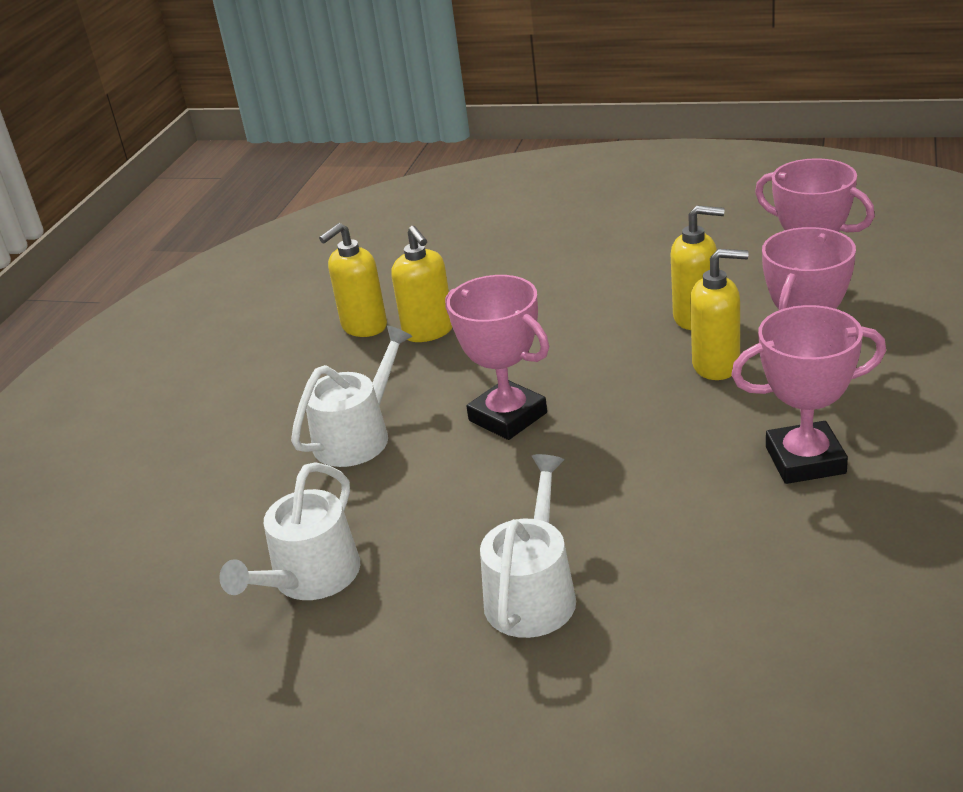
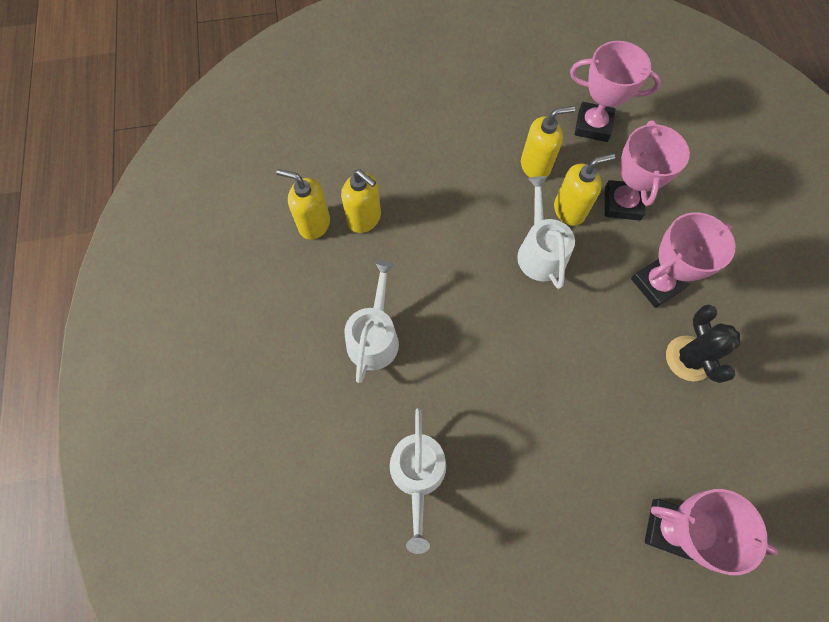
camera: 30 degrees left, 35 degrees up
yellow soap dispenser [319,223,387,337] -> yellow soap dispenser turned 90 degrees clockwise [276,169,330,240]
pink trophy [445,275,549,440] -> pink trophy moved to [645,489,778,575]
white watering can [480,454,576,638] -> white watering can moved to [517,176,575,289]
none -> black cactus [666,304,740,383]

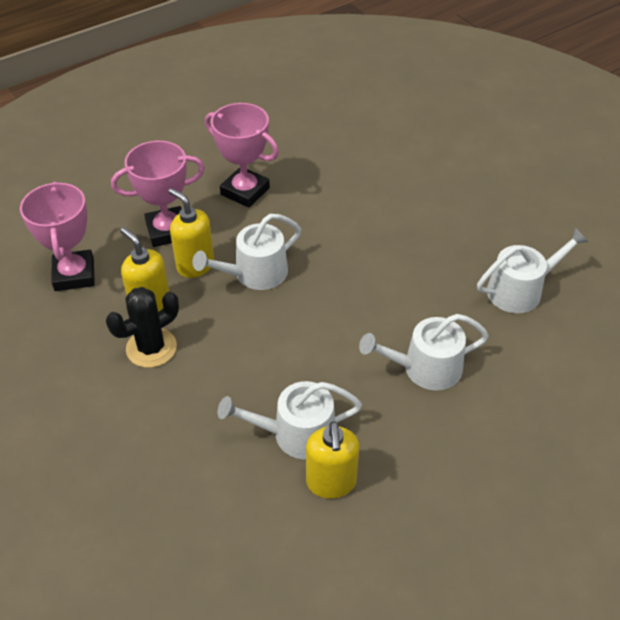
camera: 115 degrees left, 20 degrees down
yellow soap dispenser [341,169,381,233] -> white watering can [218,381,362,459]
pink trophy [645,489,778,575] -> none
black cactus [666,304,740,383] -> black cactus moved to [106,287,179,368]

